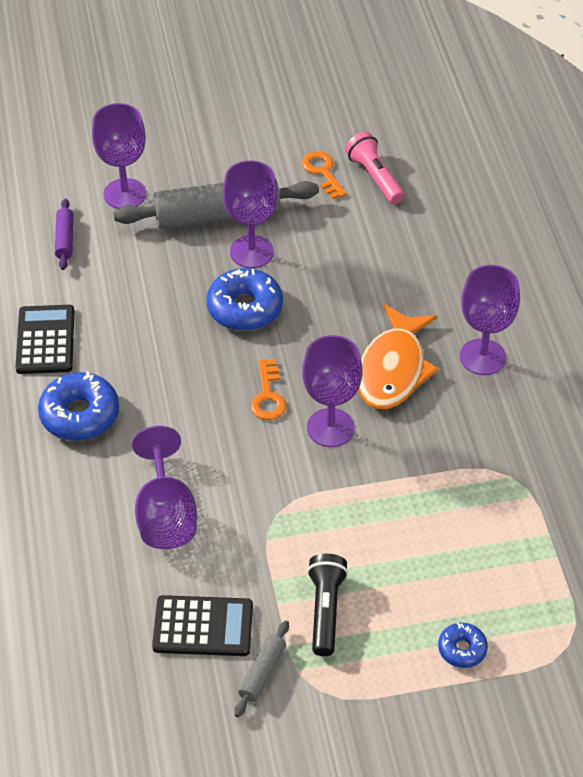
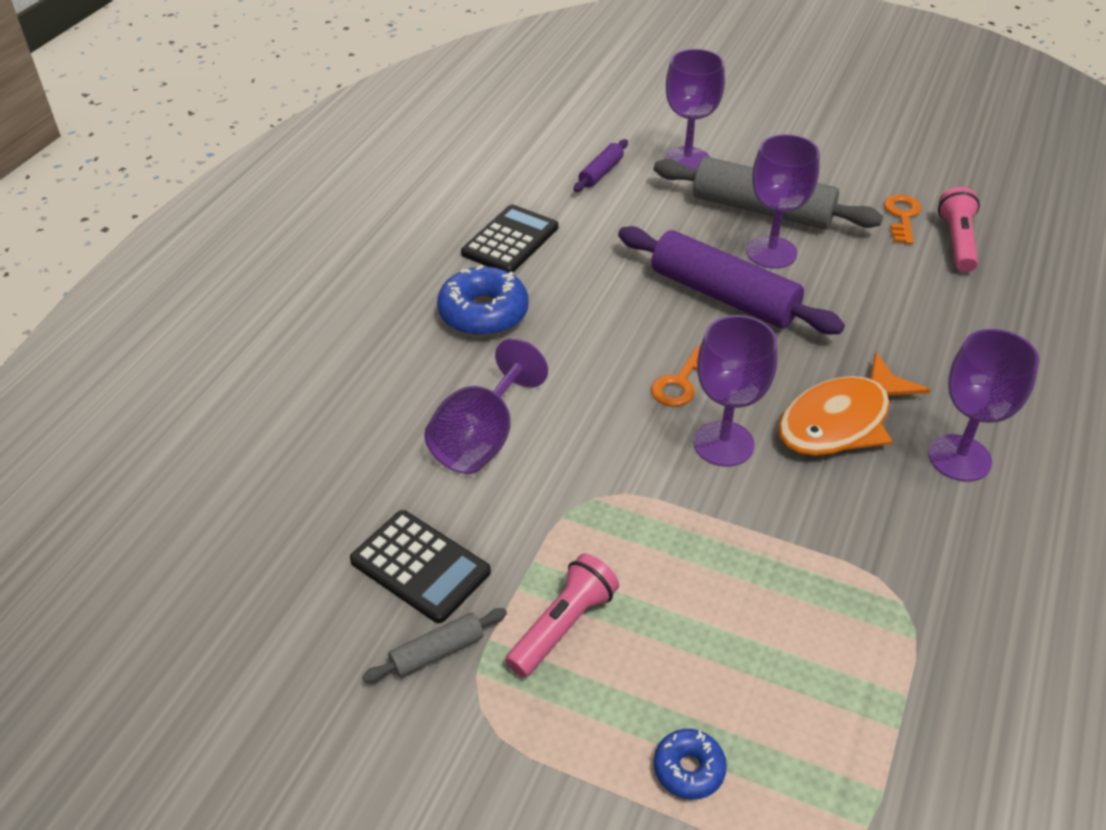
camera: 35 degrees right, 5 degrees down
blue donut [206,268,283,331] -> purple rolling pin [618,226,845,335]
black flashlight [307,554,348,656] -> pink flashlight [505,553,619,678]

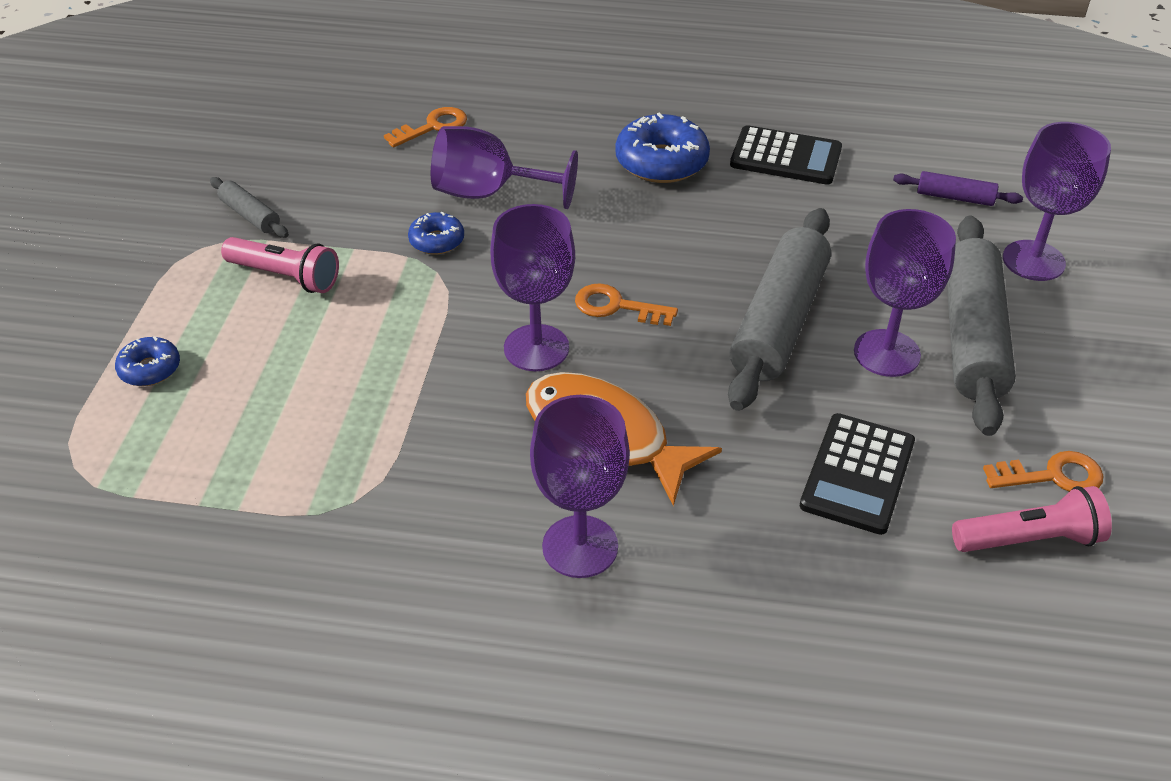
camera: 75 degrees right, 0 degrees up
black calculator [350,510,491,623] -> black calculator moved to [800,413,915,535]
purple rolling pin [618,226,845,335] -> grey rolling pin [728,208,831,411]
none -> orange key [384,107,467,148]
none -> blue donut [408,212,464,255]

